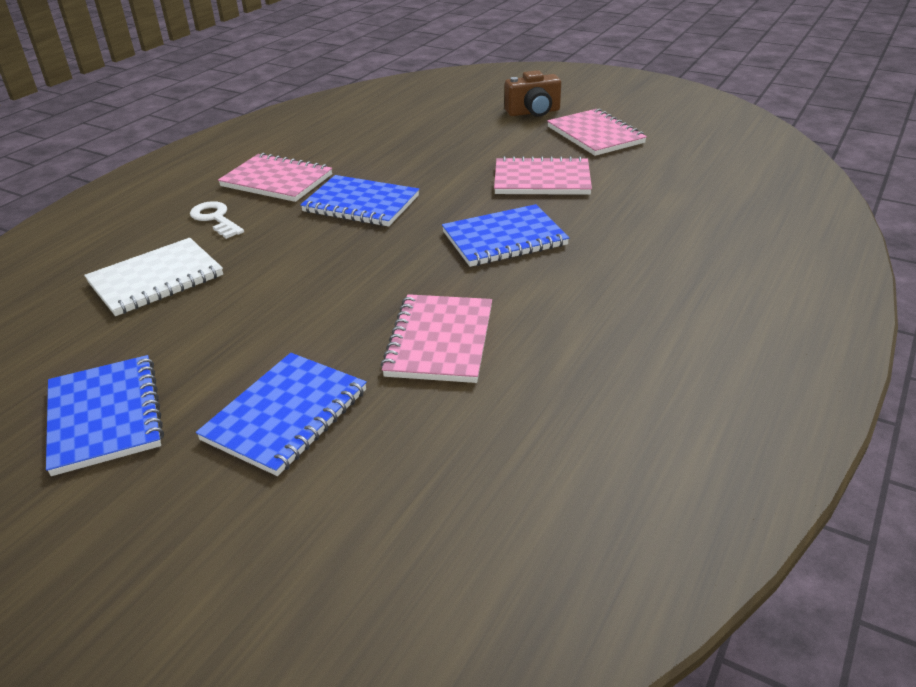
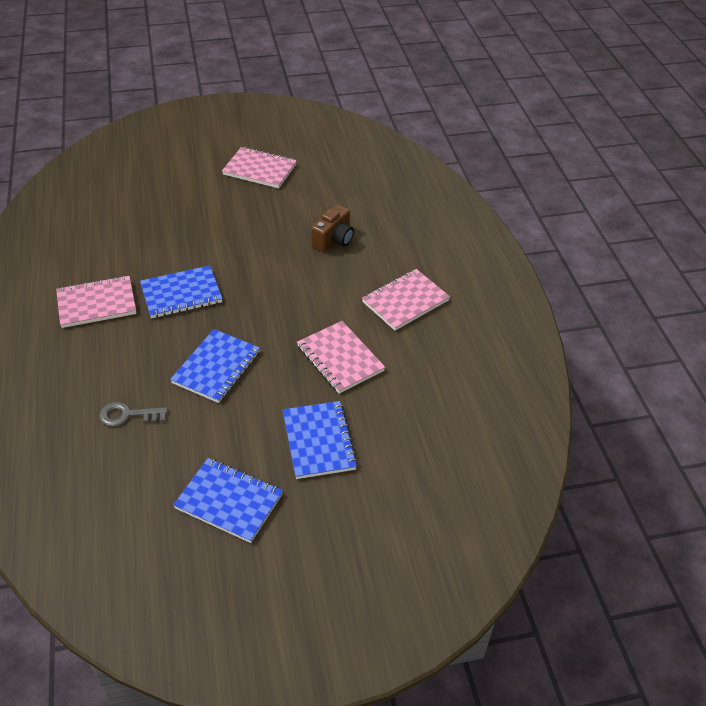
camera: 45 degrees left, 10 degrees up
white notebook [84,238,223,316] -> grey key [99,402,167,427]
white key [190,201,244,239] -> none
blue notebook [442,204,569,267] -> blue notebook moved to [170,329,260,403]
pink notebook [494,156,592,195] -> pink notebook moved to [362,269,450,331]
brown camera [505,70,561,117] -> brown camera moved to [311,205,354,252]

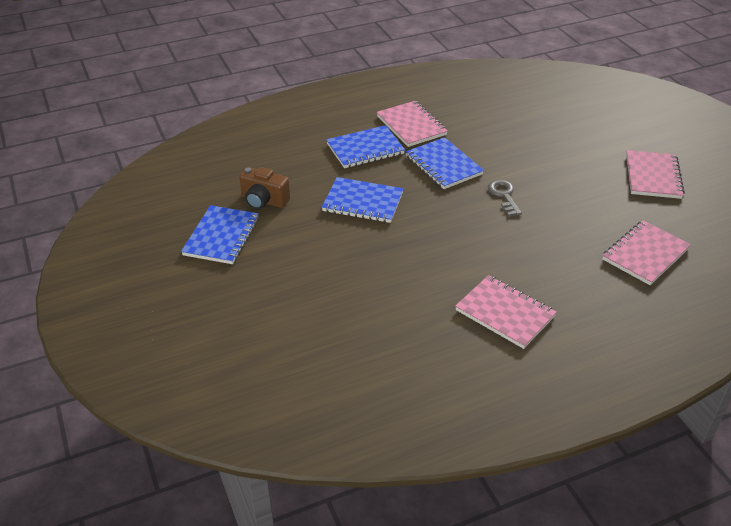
camera: 80 degrees right, 5 degrees down
grey key [99,402,167,427] -> grey key moved to [488,180,522,216]
blue notebook [283,401,358,479] -> blue notebook moved to [326,125,405,168]
pink notebook [297,321,385,394] -> pink notebook moved to [603,220,691,285]
brown camera [311,205,354,252] -> brown camera moved to [239,167,290,209]

